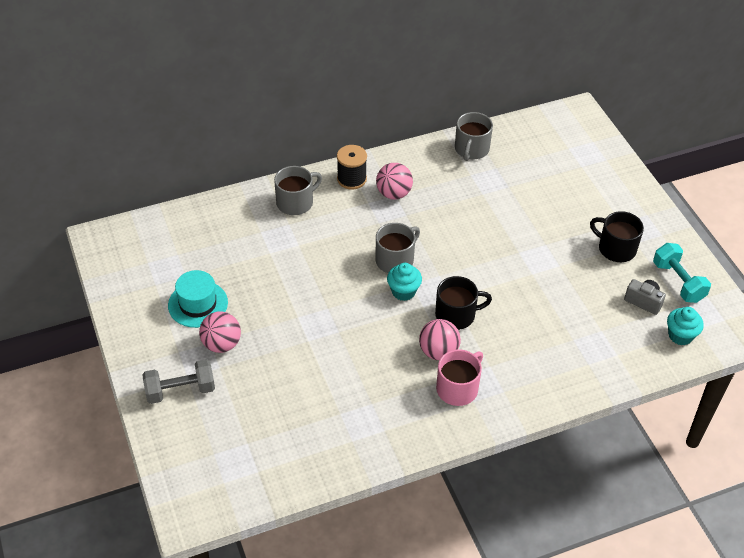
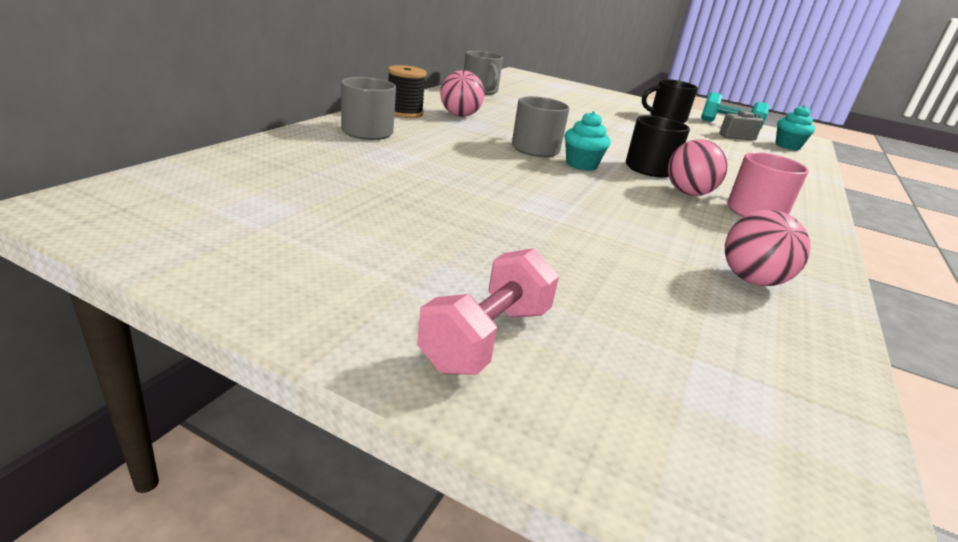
camera: 45 degrees left, 20 degrees down
grey dumbbell [142,359,215,404] -> pink dumbbell [417,248,559,374]
turquoise hat [168,270,228,328] -> none
pink ball [199,312,241,353] -> pink ball moved to [725,210,810,286]

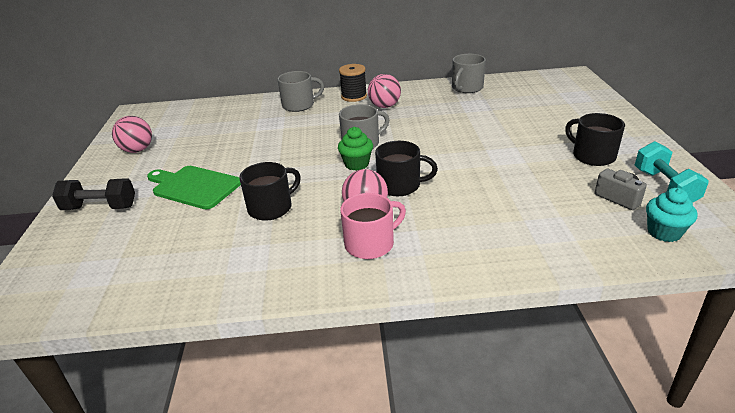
camera: 65 degrees right, 5 degrees up
pink dumbbell [417,248,559,374] -> black dumbbell [52,178,135,210]
turquoise cupcake [565,111,611,171] -> green cupcake [338,127,373,171]
pink ball [725,210,810,286] -> pink ball moved to [112,116,152,153]
none -> green cutting board [147,166,241,209]
none -> black mug [239,162,301,221]

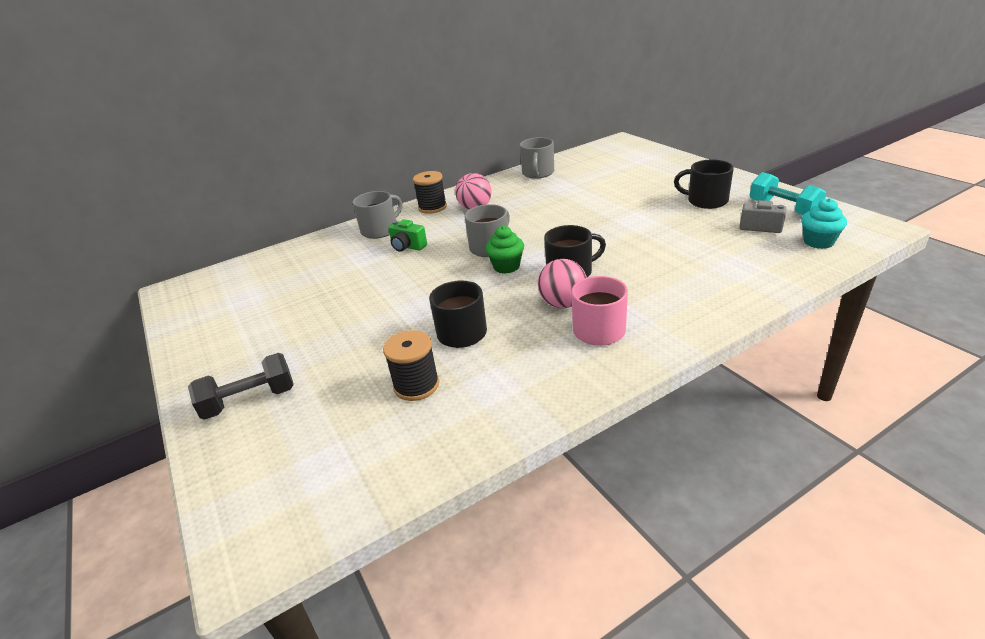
camera: 25 degrees left, 0 degrees up
pink ball [112,116,152,153] -> none
green cutting board [147,166,241,209] -> none
none -> black spool [383,330,439,401]
none -> green camera [388,219,427,252]

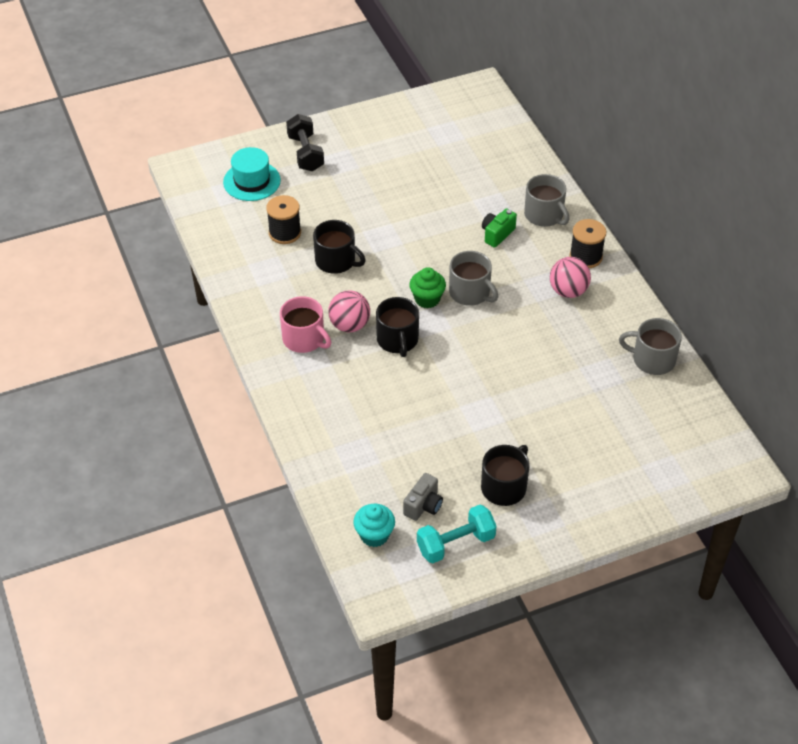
camera: 95 degrees right, 15 degrees up
none -> turquoise hat [223,147,281,201]

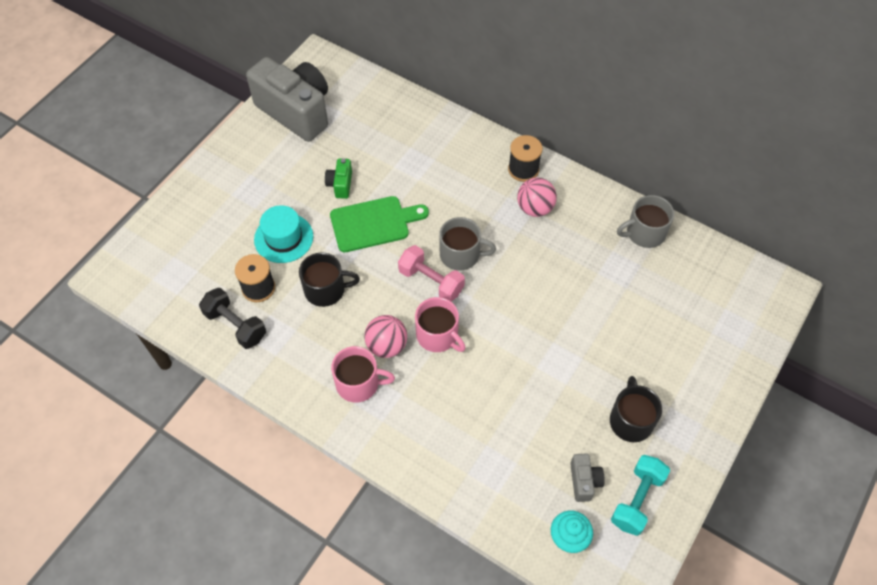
camera: 35 degrees left, 10 degrees up
turquoise hat [223,147,281,201] -> turquoise hat moved to [254,205,313,263]
black dumbbell [286,114,324,171] -> black dumbbell moved to [199,288,266,349]
black mug [376,297,419,357] -> pink mug [415,297,466,352]
green cupcake [409,267,446,308] -> pink dumbbell [398,245,465,302]
green camera [482,209,517,248] -> green camera moved to [325,158,352,199]
grey mug [524,174,570,227] -> none
none -> grey camera [246,57,328,142]
none -> green cutting board [330,196,429,252]

